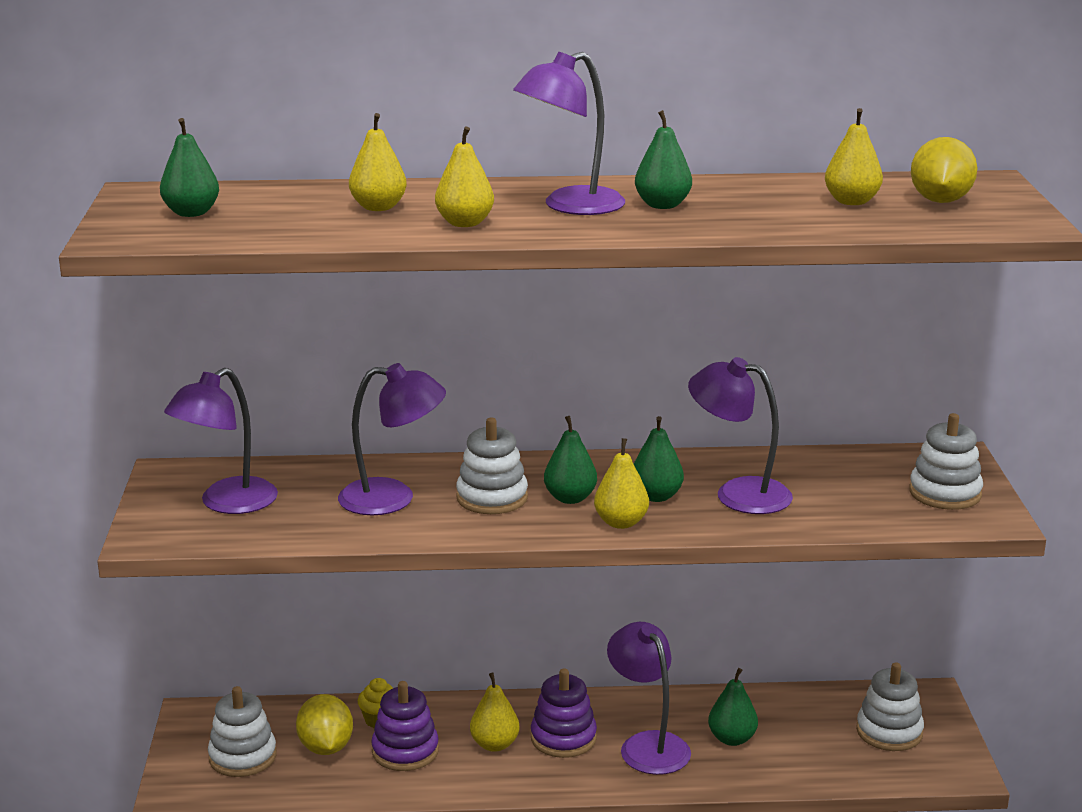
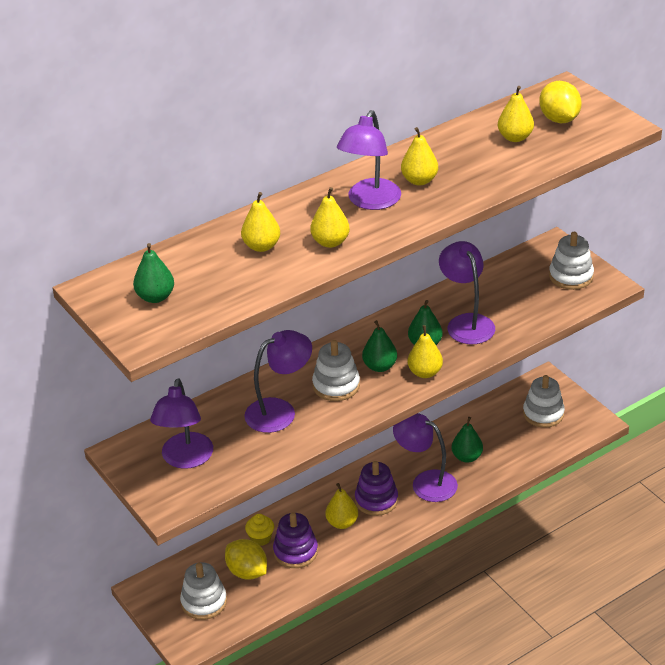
camera: 30 degrees left, 15 degrees up
green pear [635,110,692,209] -> yellow pear [401,127,438,186]
purple lamp [688,357,793,514] -> purple lamp turned 75 degrees clockwise [439,241,495,344]

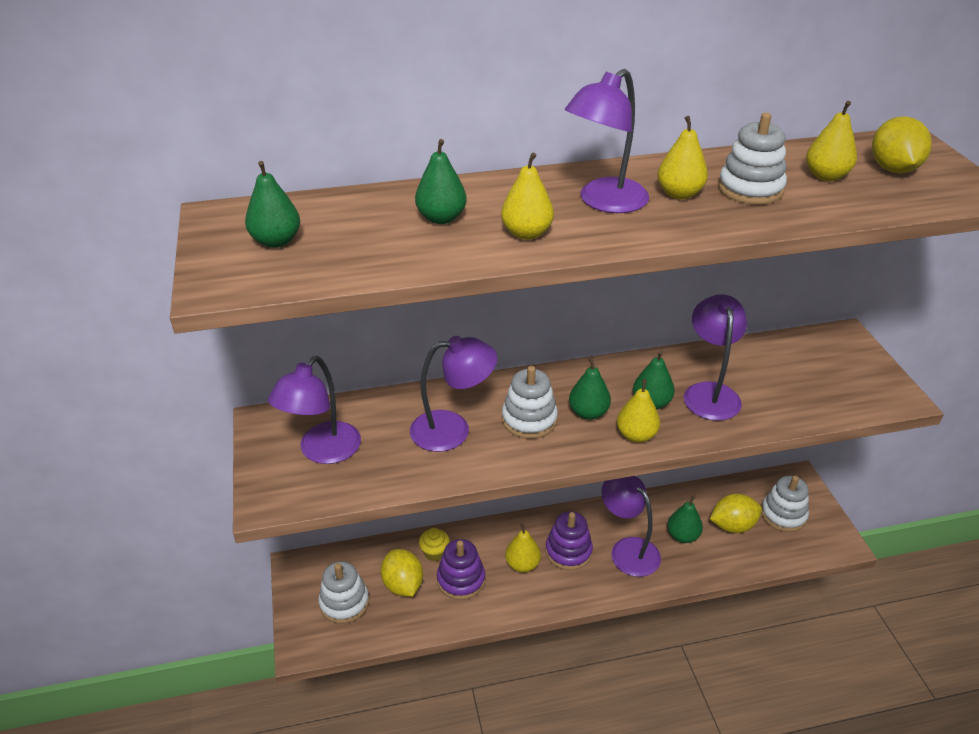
camera: 20 degrees right, 0 degrees up
yellow pear [241,192,280,252] -> green pear [415,139,467,224]
white stacking toy [549,232,594,290] -> white stacking toy moved to [718,113,787,205]
none -> yellow lemon [710,494,762,533]

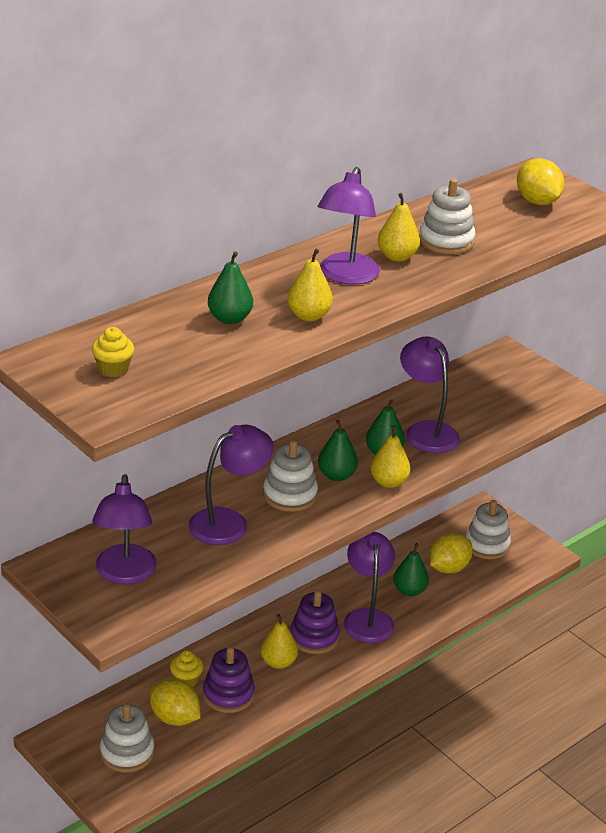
camera: 30 degrees left, 5 degrees down
green pear [245,161,300,248] -> yellow cupcake [92,327,134,377]
purple lamp [601,476,661,577] -> purple lamp turned 60 degrees clockwise [344,532,395,643]
yellow pear [806,101,857,181] -> none

